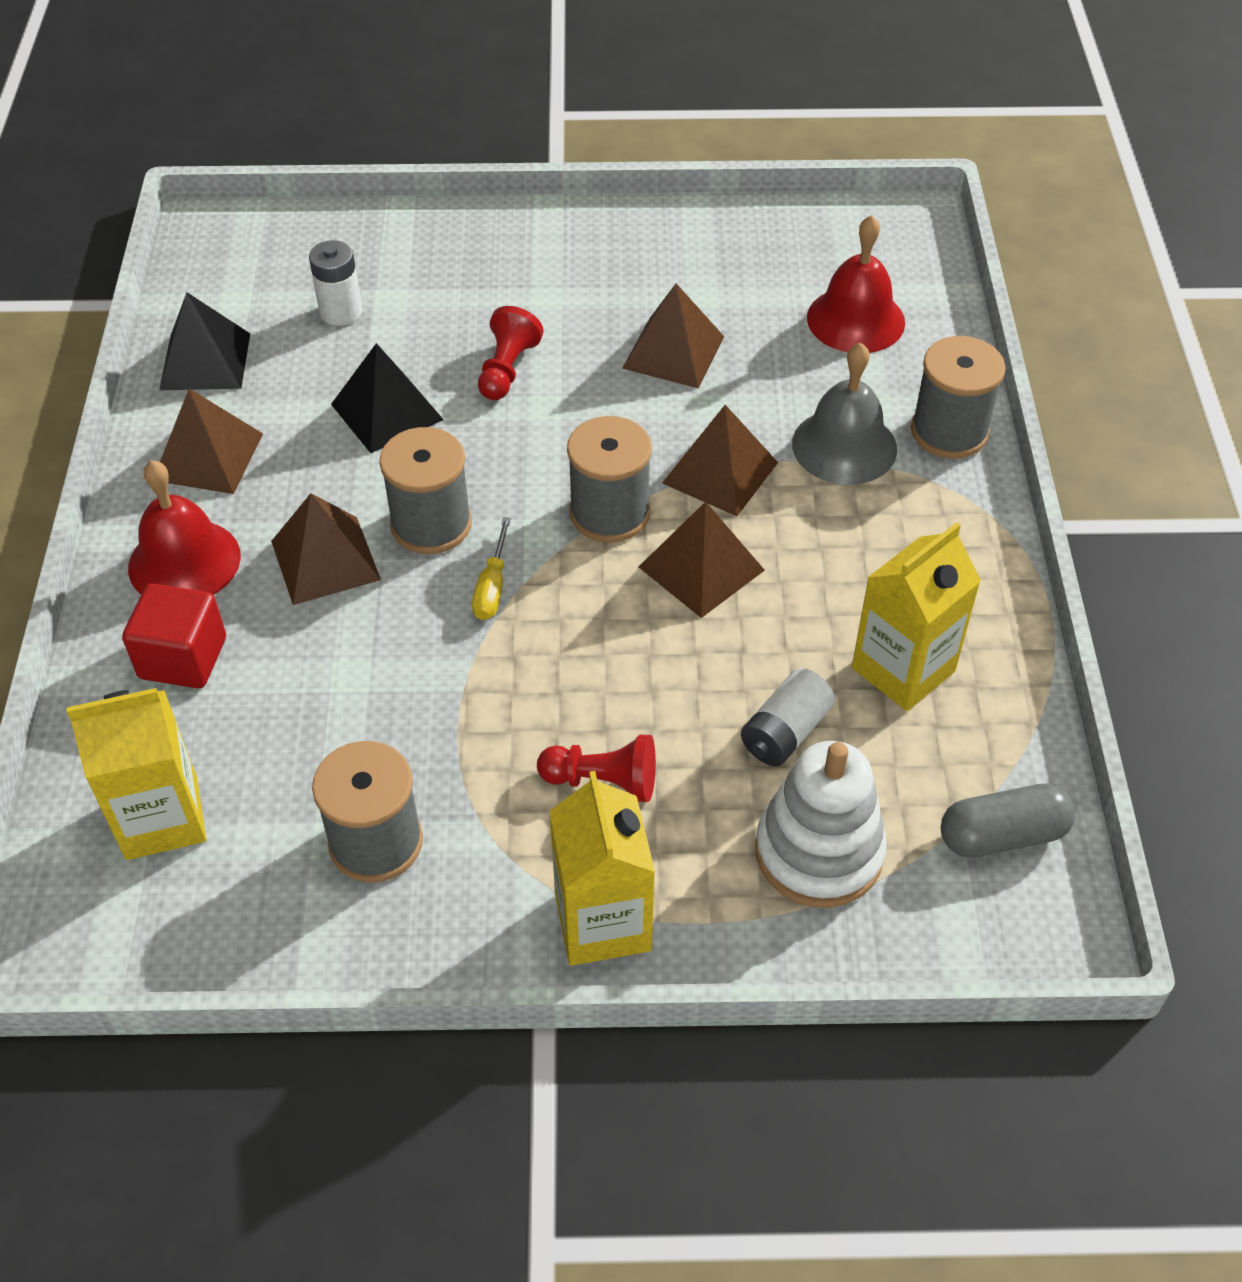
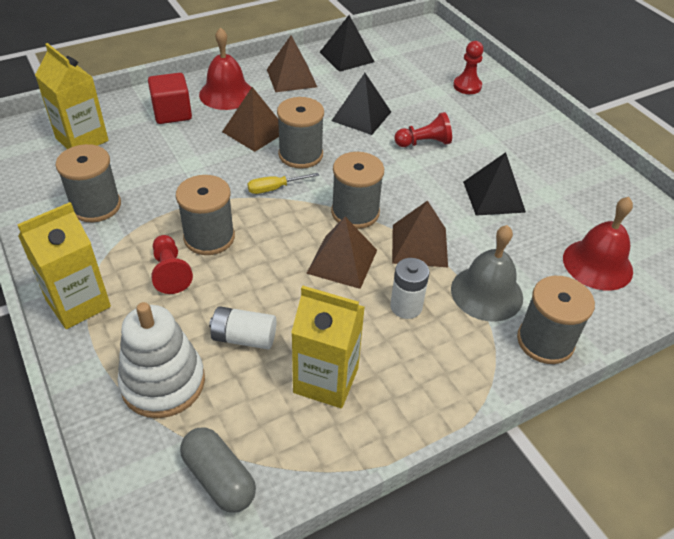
camera: 60 degrees right, 5 degrees down
white battery [309,240,362,326] -> white battery moved to [390,258,429,319]
brown pyramid [622,283,724,388] -> black pyramid [463,152,526,216]
none -> grey spool [176,175,235,255]
none -> red pawn [453,41,484,94]

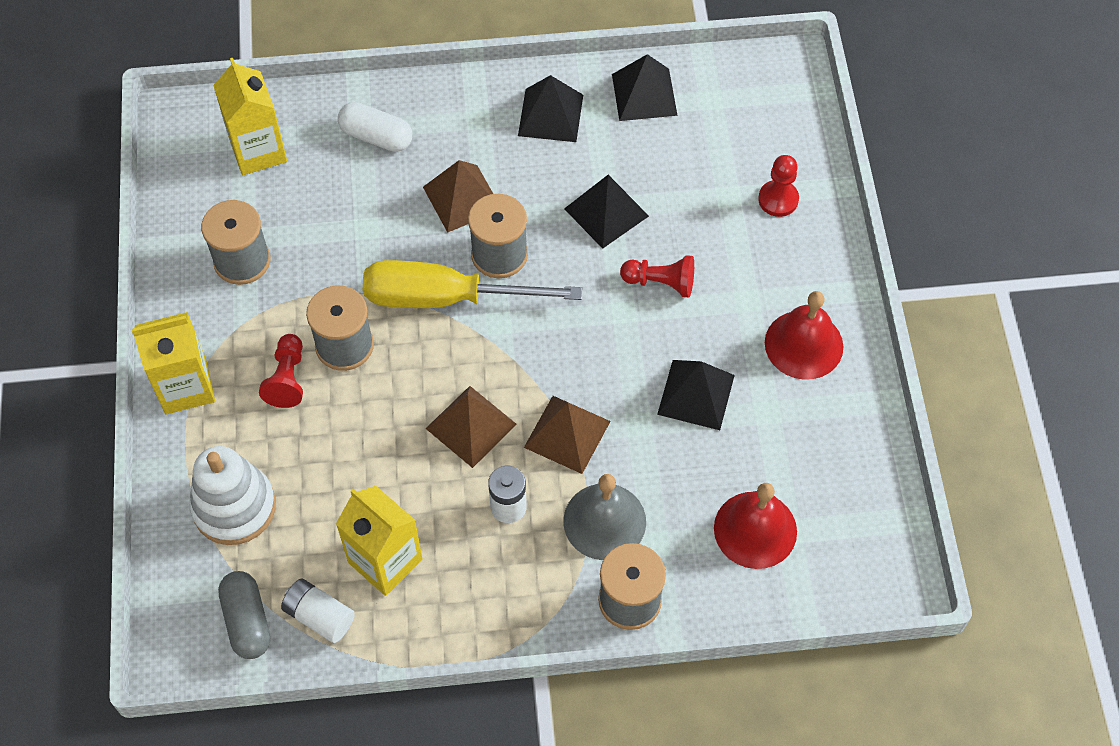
camera: 25 degrees right, 15 degrees up
red cube [148,73,192,124] -> white capsule [338,102,412,152]
red bell [199,27,252,110] -> red bell moved to [765,291,843,380]
white battery [209,306,276,350] -> white battery moved to [281,578,355,643]
yellow screwdriver [247,173,319,194] -> yellow screwdriver [363,260,582,308], size x2.42
brown pyramid [267,36,317,92] -> black pyramid [518,75,583,142]
grey spool [331,152,384,229] -> none

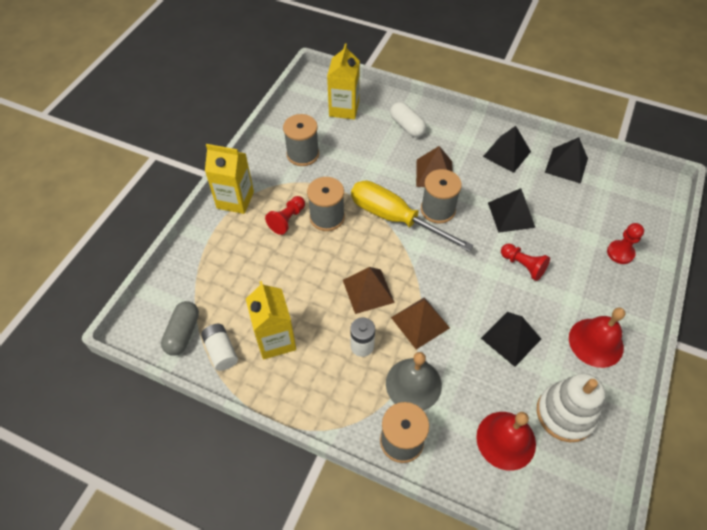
camera: 30 degrees right, 5 degrees down
white stacking toy [189,446,276,545] -> white stacking toy moved to [537,373,605,442]

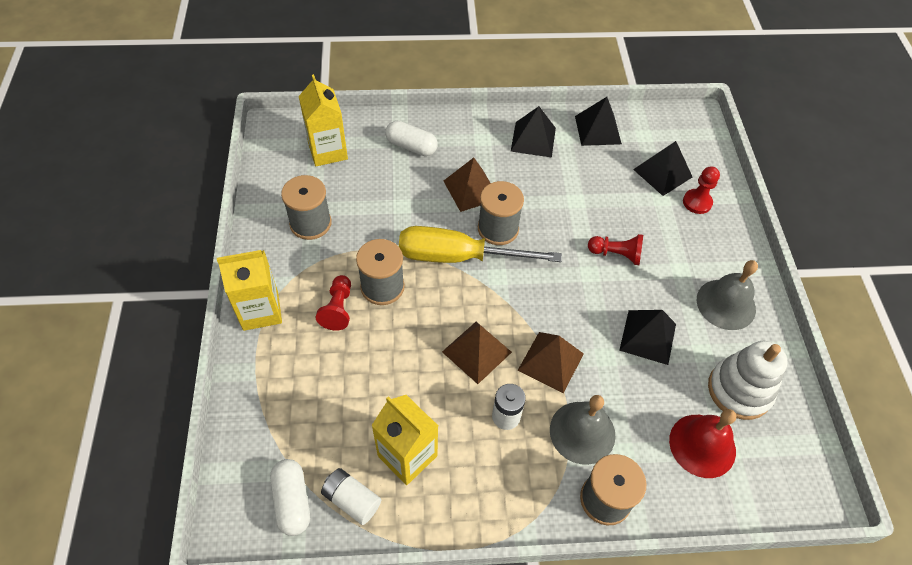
camera: 30 degrees left, 0 degrees up
grey capsule [161,301,199,356] -> white capsule [270,459,310,536]
black pyramid [488,188,536,233] -> black pyramid moved to [633,141,692,196]
red bell [569,308,625,368] -> grey bell [697,260,758,330]

